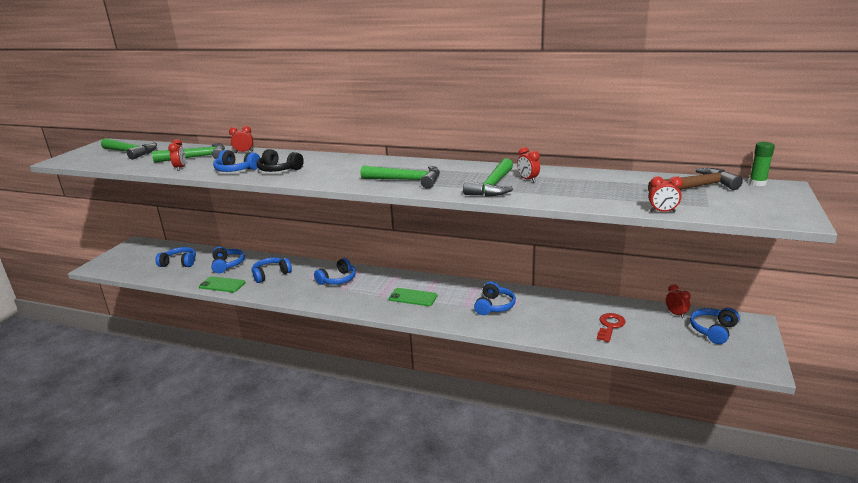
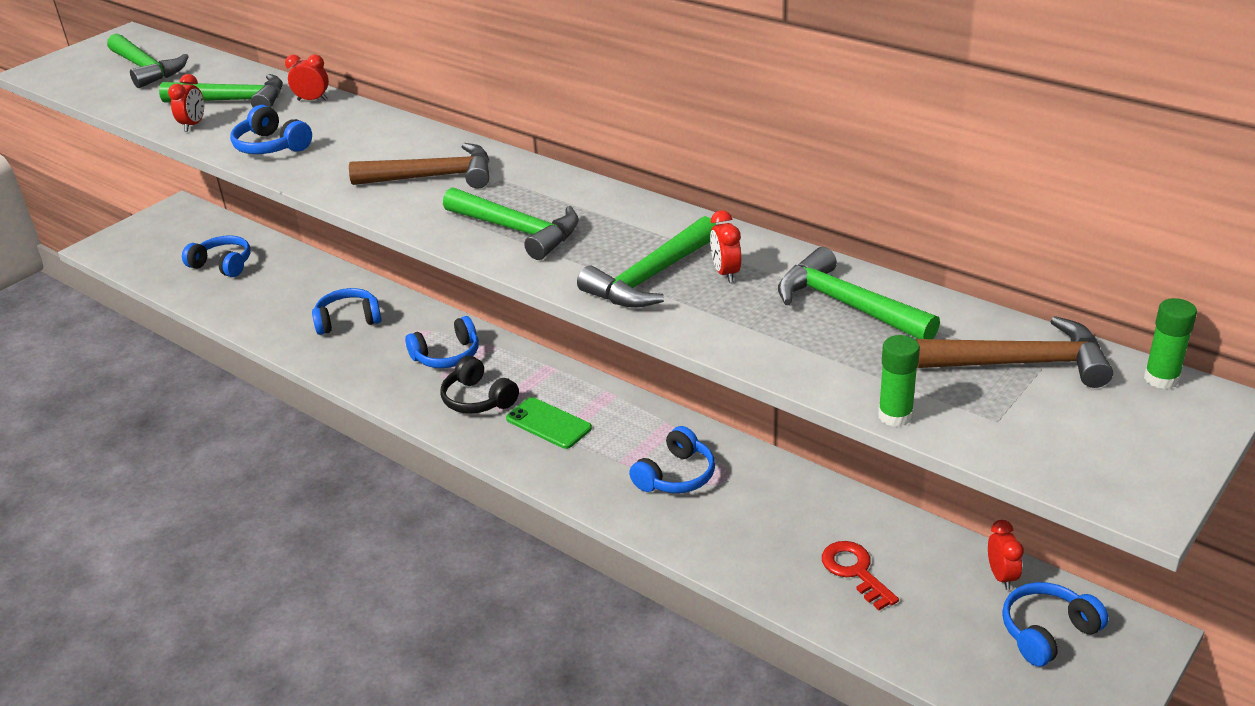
camera: 20 degrees right, 10 degrees up
green phone [199,277,245,292] -> none
blue headphones [212,247,245,273] -> none
black headphones [256,149,304,172] -> black headphones moved to [441,356,519,414]
red key [597,313,626,342] -> red key turned 75 degrees counterclockwise [822,541,899,610]
red clock [648,176,683,212] -> green glue stick [878,335,920,427]
none -> brown hammer [349,143,490,189]
none -> green hammer [778,247,940,339]

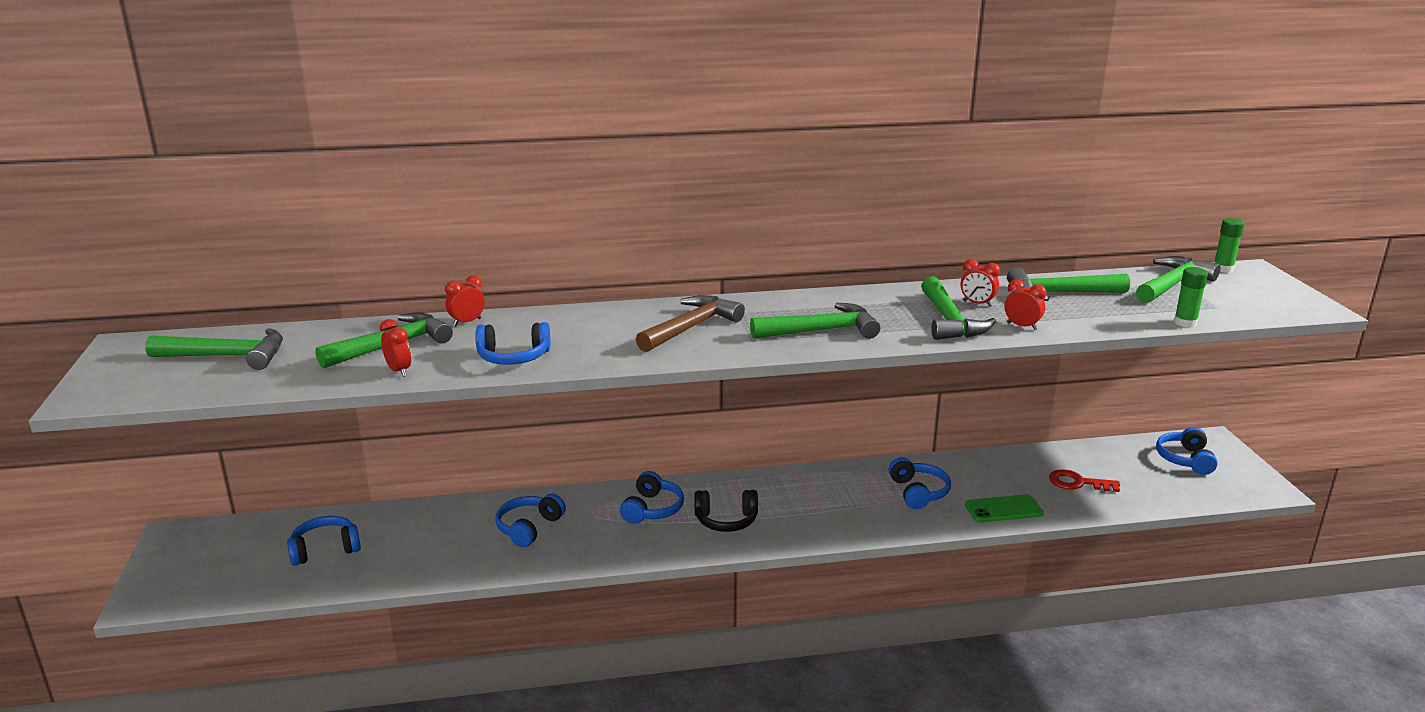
camera: 50 degrees left, 10 degrees down
green phone [506,397,592,449] -> green phone moved to [965,494,1044,523]
brown hammer [916,316,1113,388] -> green hammer [1136,256,1221,303]
red clock [988,520,1024,590] -> red clock moved to [1005,279,1047,330]

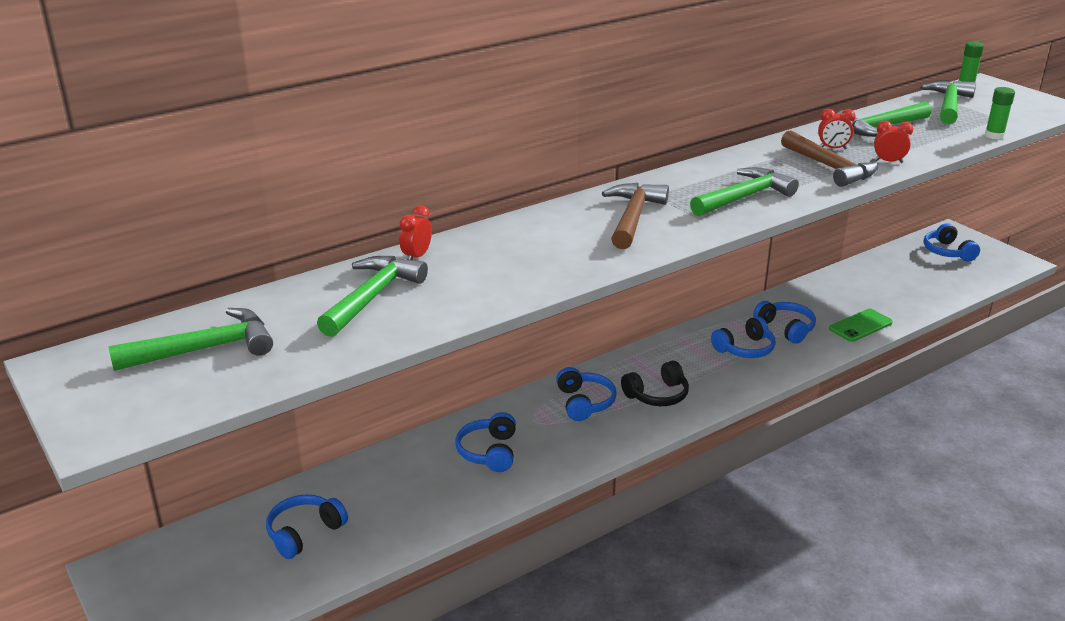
camera: 25 degrees left, 5 degrees up
red clock [380,319,411,377] -> none
blue headphones [475,322,550,365] -> blue headphones moved to [711,316,776,358]
green hammer [921,277,996,340] -> brown hammer [781,130,878,187]
red key [1049,469,1120,492] -> none

